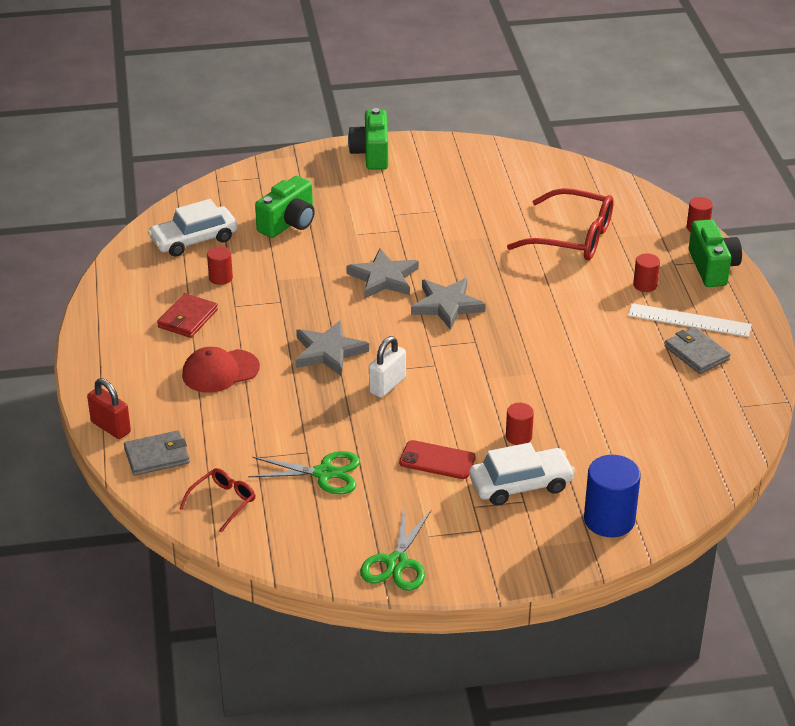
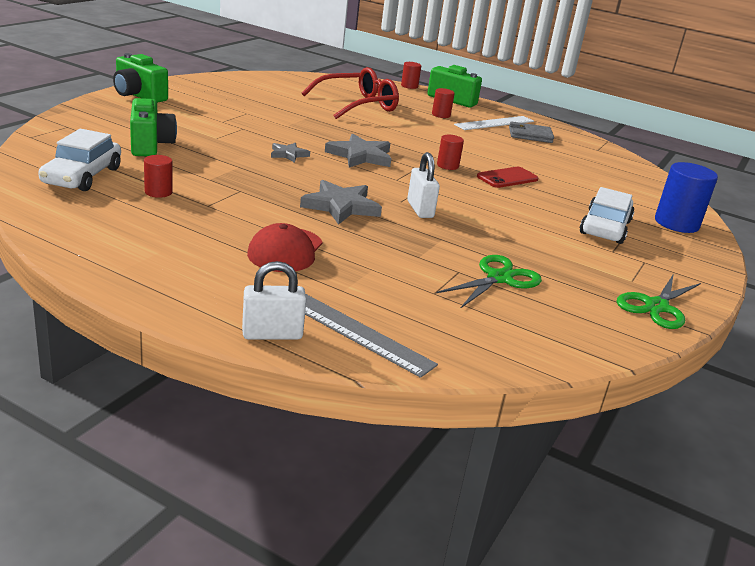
camera: 55 degrees left, 10 degrees down
red padlock [87,378,131,439] -> white padlock [242,261,306,340]
grey wallet [124,430,190,476] -> grey ruler [305,294,438,378]
red wallet [157,293,218,338] -> none
red glasses [180,468,255,533] -> none
grey star [346,249,419,298] -> grey star [271,143,310,163], size x0.57
green scissors [360,508,431,591] -> green scissors turned 75 degrees clockwise [617,273,701,329]
red phone [399,440,476,479] -> red phone moved to [477,167,538,188]
red cylinder [506,403,534,445] -> red cylinder moved to [437,135,464,170]

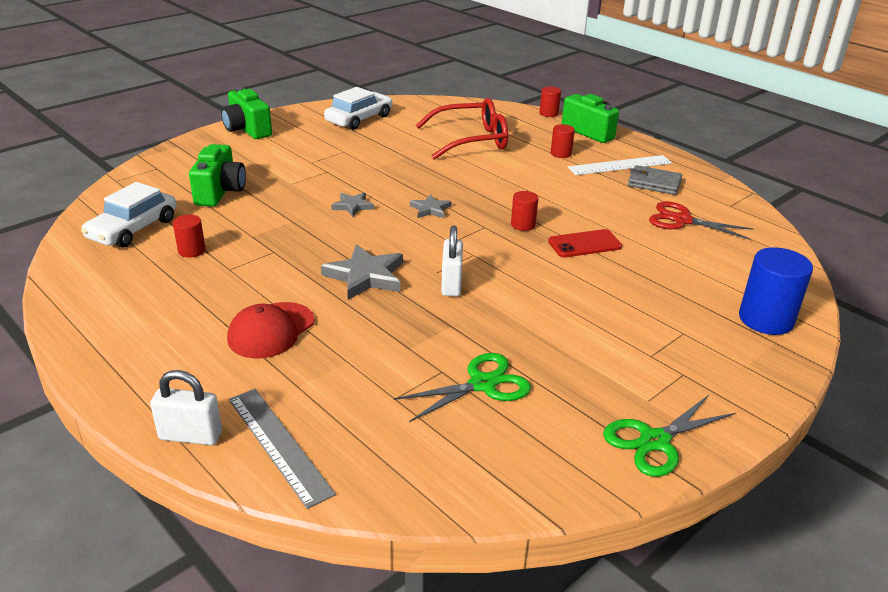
camera: 20 degrees right, 5 degrees up
grey star [325,133,392,167] -> grey star [410,194,451,218], size x0.57
white car [580,187,634,244] -> white car moved to [324,87,392,130]
none -> red scissors [649,201,753,240]

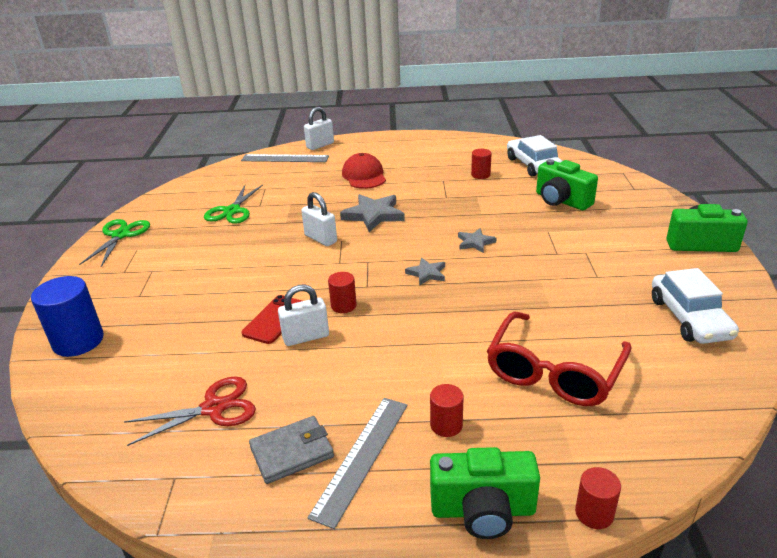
camera: 135 degrees right, 0 degrees up
white ruler [568,155,672,175] -> grey ruler [308,398,408,529]
none -> white padlock [278,284,329,346]

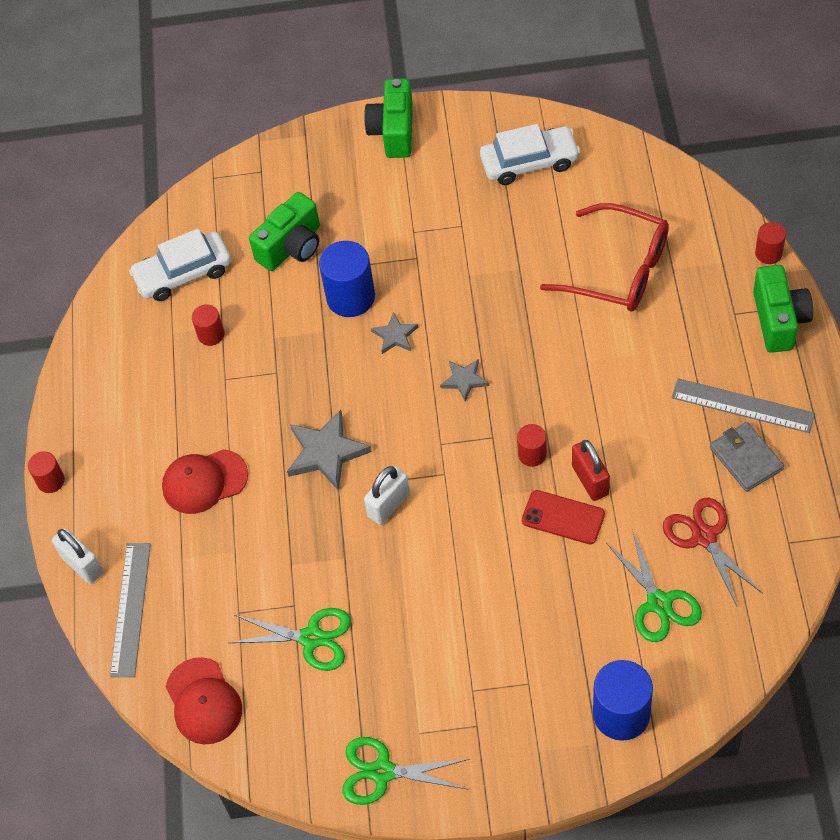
camera: 90 degrees left, 25 degrees up
white padlock [278,284,329,346] -> red padlock [572,440,610,501]
red cylinder [430,384,464,437] -> red cylinder moved to [28,451,65,493]
none -> red cap [166,657,242,744]
none -> blue cylinder [319,241,375,317]
none -> green scissors [607,532,702,642]

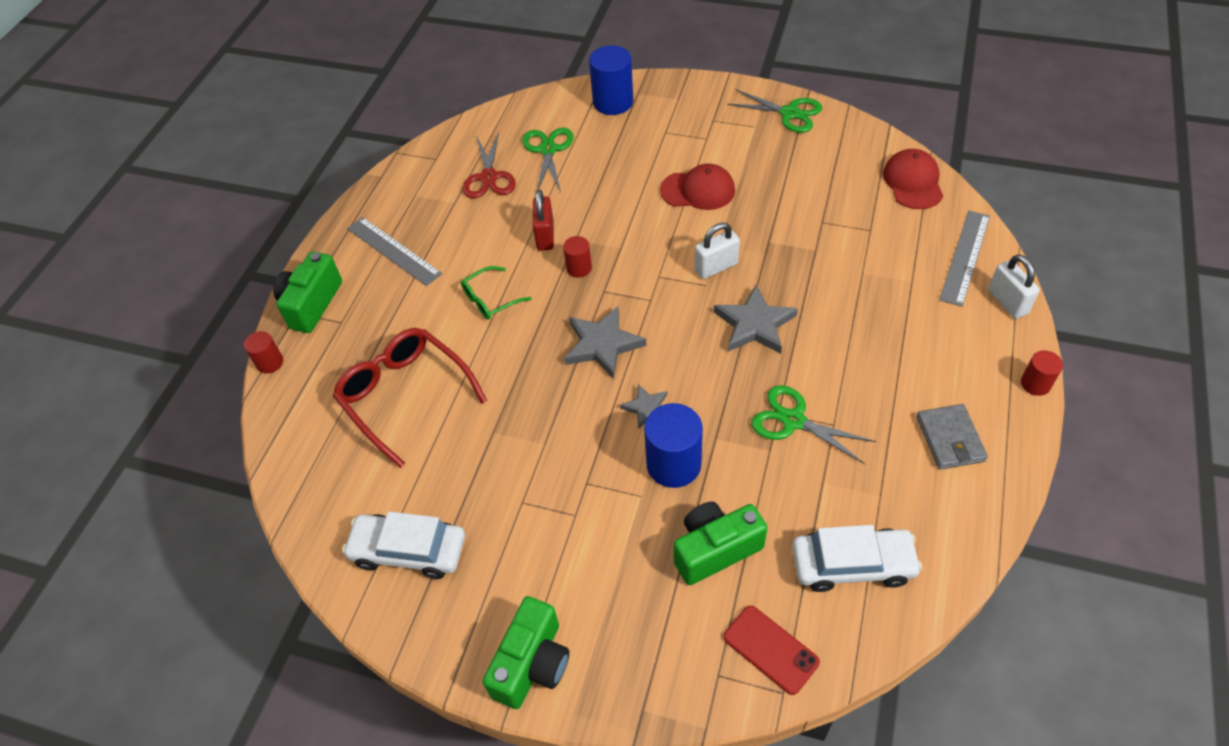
camera: 160 degrees left, 5 degrees down
red cap [162,449,248,514] -> red cap moved to [660,164,735,210]
red cylinder [192,304,224,346] -> none
green scissors [229,608,351,671] -> green scissors moved to [751,385,876,464]
grey star [440,359,489,402] -> grey star [564,306,647,379], size x1.76
red phone [522,490,605,544] -> red phone moved to [724,606,820,695]
grey wallet [710,422,784,492] -> grey wallet moved to [917,404,988,469]
none -> green glasses [461,266,532,320]

